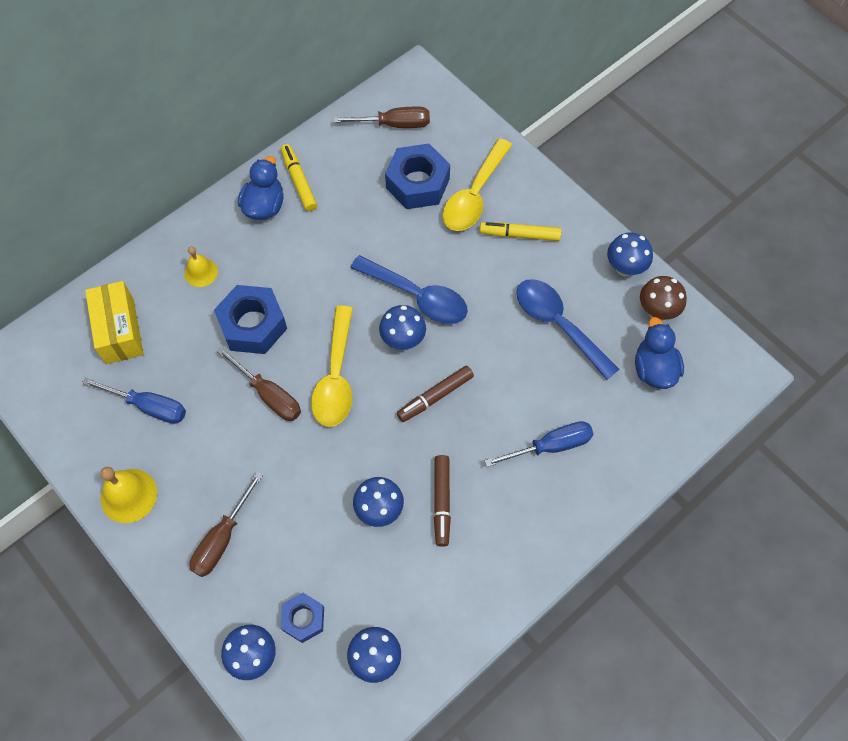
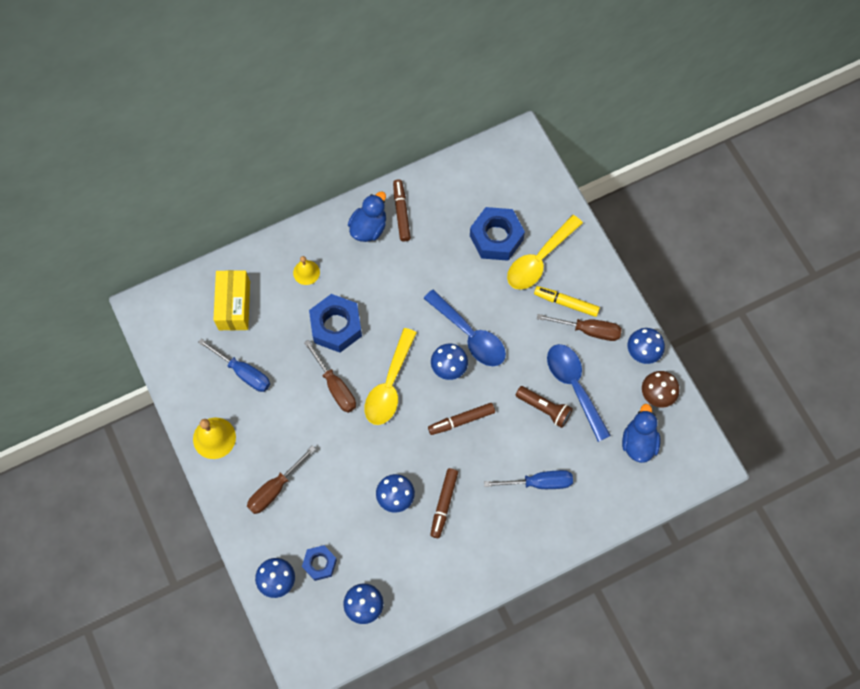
camera: 15 degrees right, 5 degrees up
yellow marker [281,144,317,211] -> brown marker [393,179,411,241]
brown screwdriver [333,106,430,128] -> brown screwdriver moved to [537,314,622,341]
none -> brown flashlight [515,386,573,428]

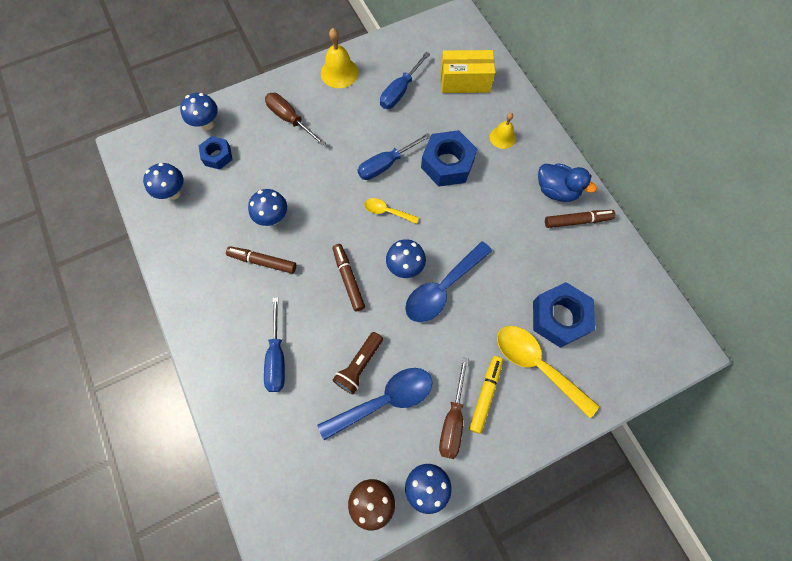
camera: 90 degrees right, 0 degrees up
brown screwdriver [304,340,356,413] -> blue screwdriver [358,133,430,180]
yellow spoon [365,328,417,425] -> yellow spoon [364,198,419,224], size x0.53
blue duck [622,404,660,463] -> none

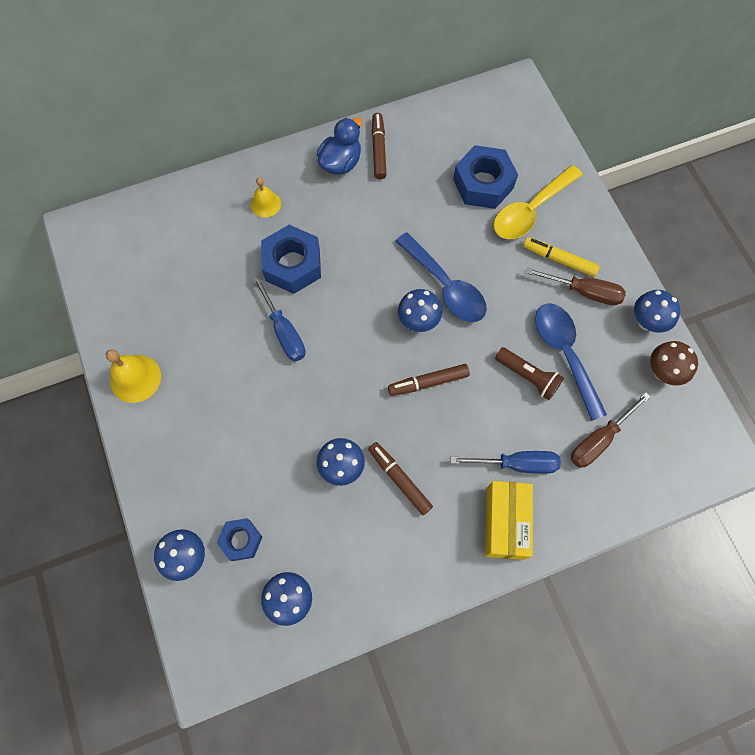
camera: 85 degrees left, 0 degrees up
brown marker [226,246,296,274] -> brown marker turned 120 degrees clockwise [368,442,433,515]
brown screwdriver [265,93,326,146] -> brown screwdriver moved to [571,392,651,468]
yellow spoon [364,198,419,224] -> none
blue screwdriver [380,52,430,109] -> none
yellow box [440,50,495,93] -> yellow box moved to [485,481,533,560]

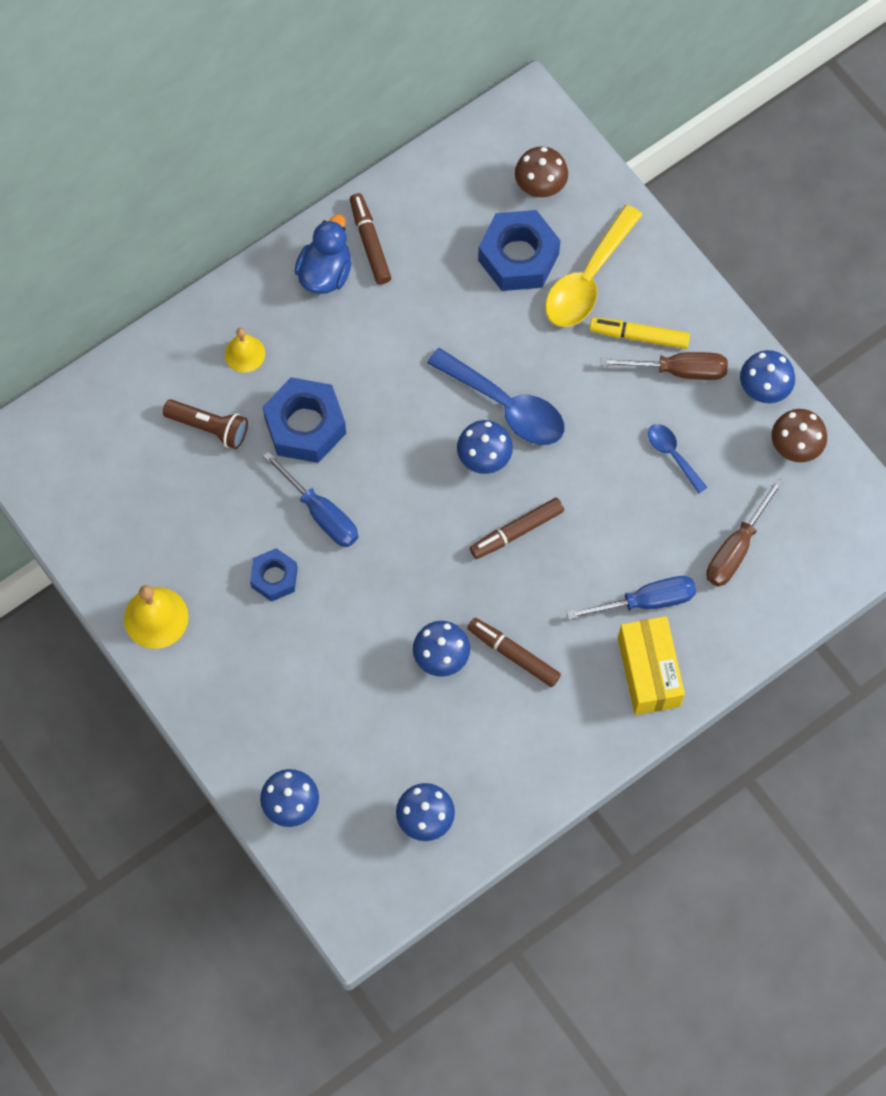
camera: 15 degrees left, 0 degrees up
blue nut [216,518,262,561] -> blue nut moved to [250,548,298,602]
brown flashlight [495,347,564,400] -> brown flashlight moved to [163,399,248,449]
blue spoon [535,303,607,421] -> blue spoon [648,424,708,494], size x0.53
none -> brown mushroom [515,146,568,198]

